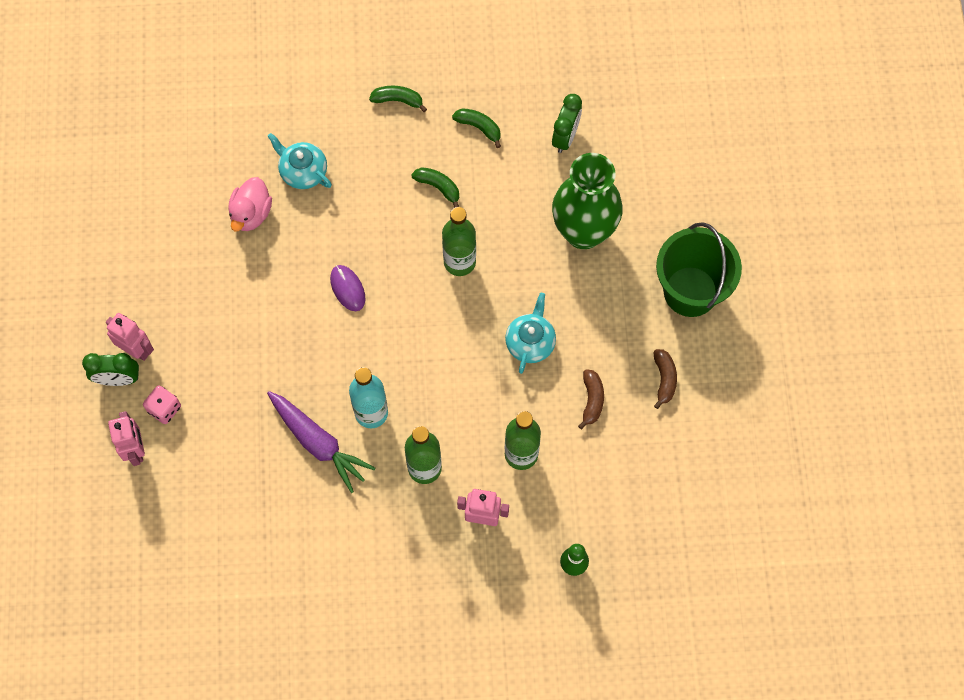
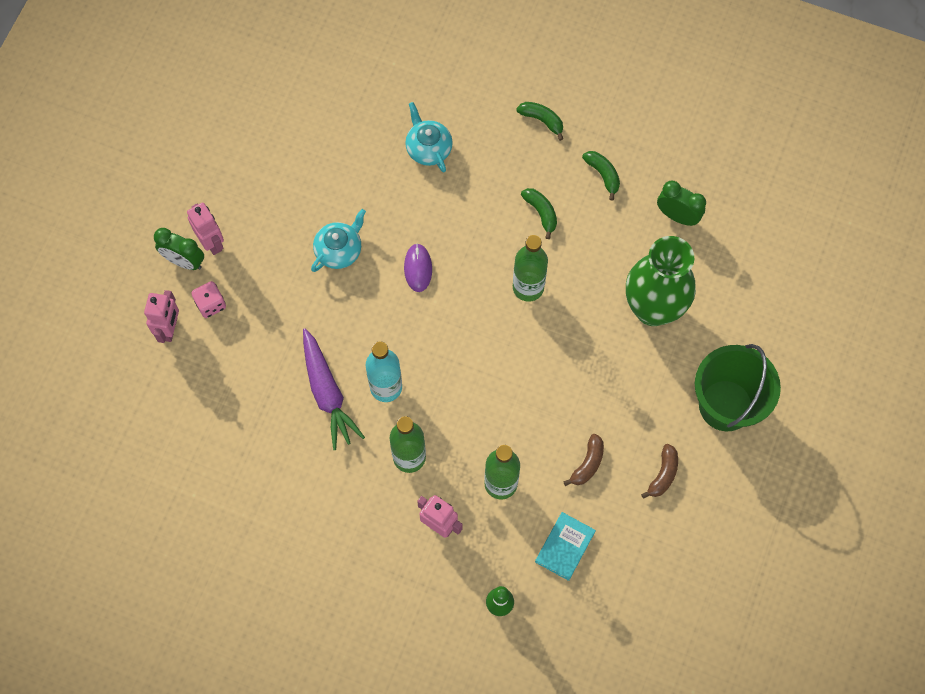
camera: 25 degrees right, 0 degrees up
pink duck [228,177,272,231] -> none
turquoise teapot [505,293,556,374] -> turquoise teapot moved to [311,209,366,272]
green clock [552,94,582,153] -> green clock turned 105 degrees counterclockwise [657,181,706,226]
none -> turquoise book [535,512,596,581]

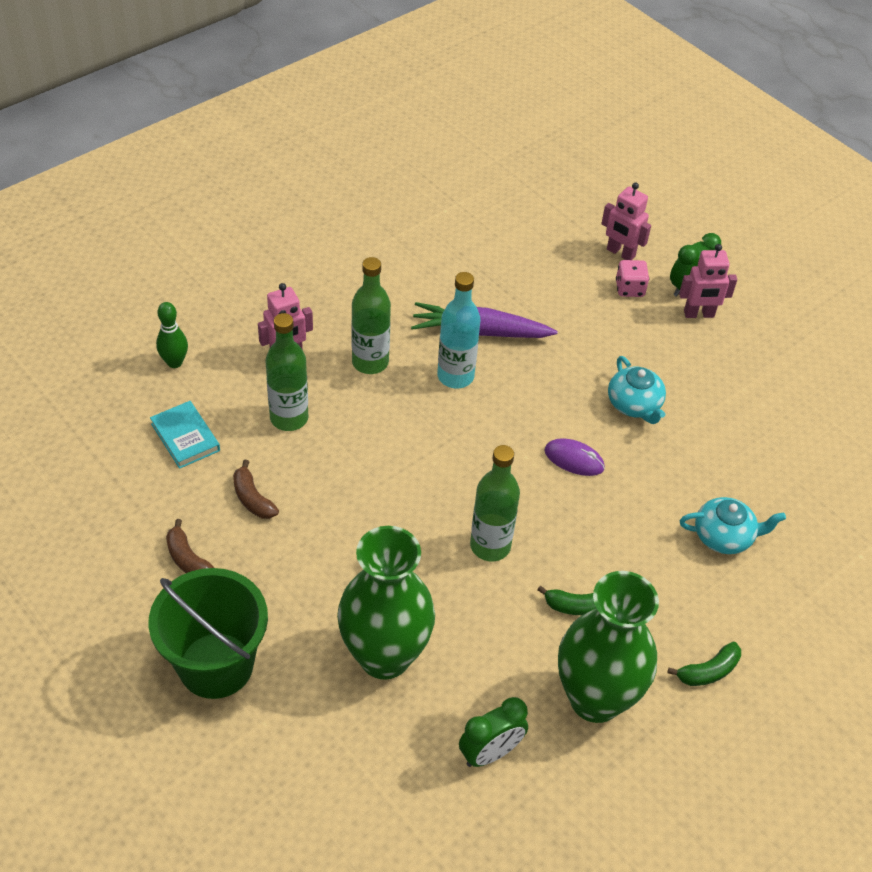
camera: 115 degrees right, 20 degrees down
green banana [582,151,620,201] -> green vase [558,571,659,723]

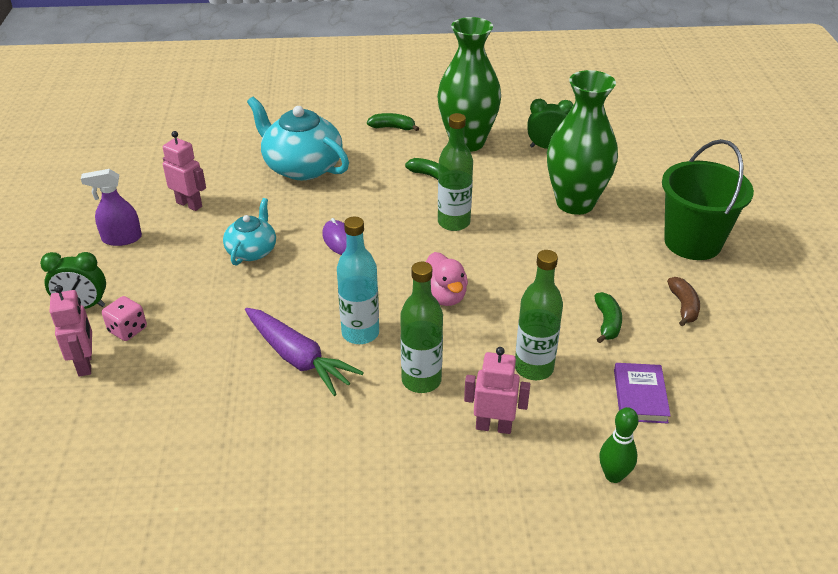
camera: 140 degrees left, 10 degrees down
turquoise book [150,401,220,469] -> purple book [614,363,671,423]
brown banana [233,460,279,519] -> green banana [594,292,622,343]
pink robot [679,244,737,318] -> pink robot moved to [163,131,206,211]
turquoise teapot [680,497,786,554] -> turquoise teapot [247,97,349,180], size x1.74
none -> purple spray bottle [81,169,142,246]
none -> pink duck [426,252,468,306]

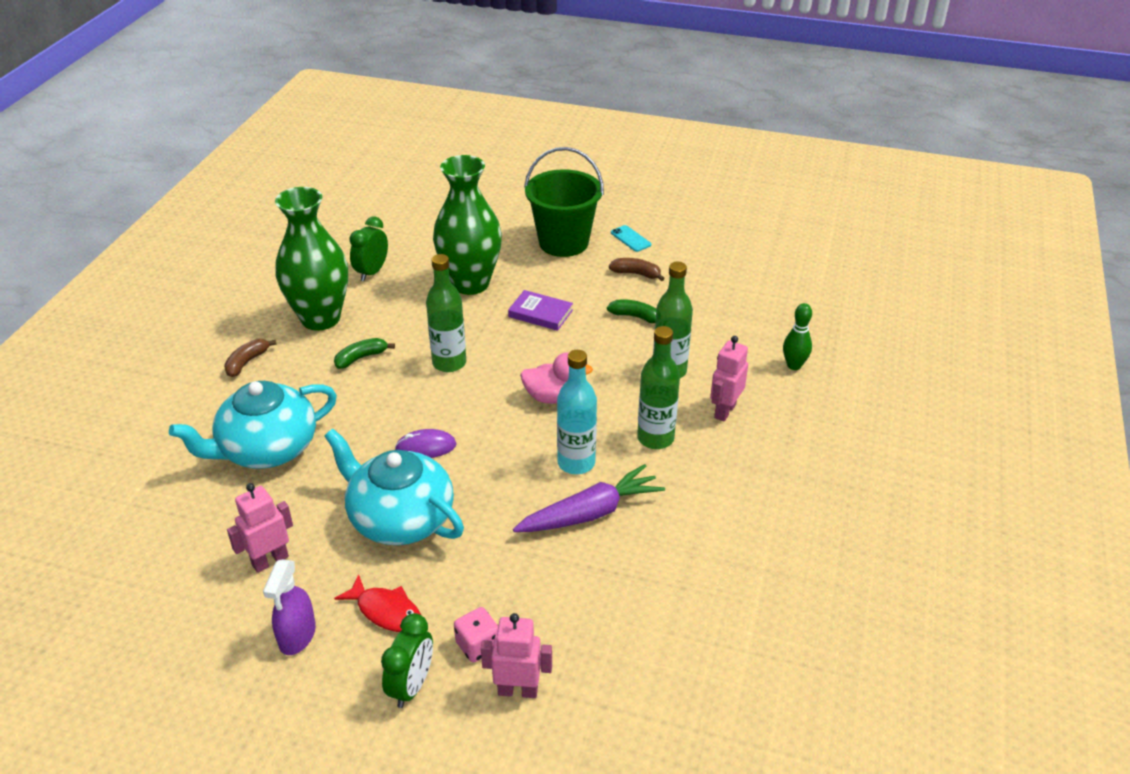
camera: 70 degrees left, 0 degrees up
turquoise teapot [223,198,276,266] -> turquoise teapot [324,429,464,545], size x1.74
green banana [367,113,419,131] -> brown banana [224,339,277,377]
purple book [614,363,671,423] -> purple book moved to [508,290,573,331]
none -> red fish [334,574,421,632]
none -> turquoise phone [611,225,651,252]

